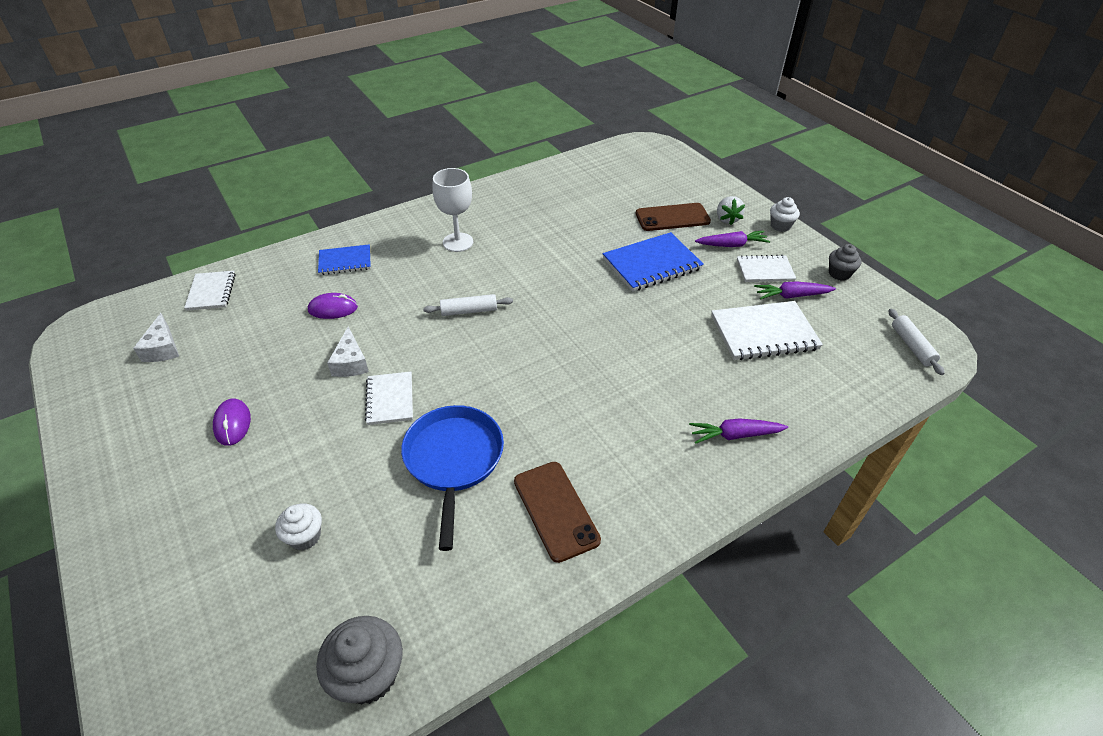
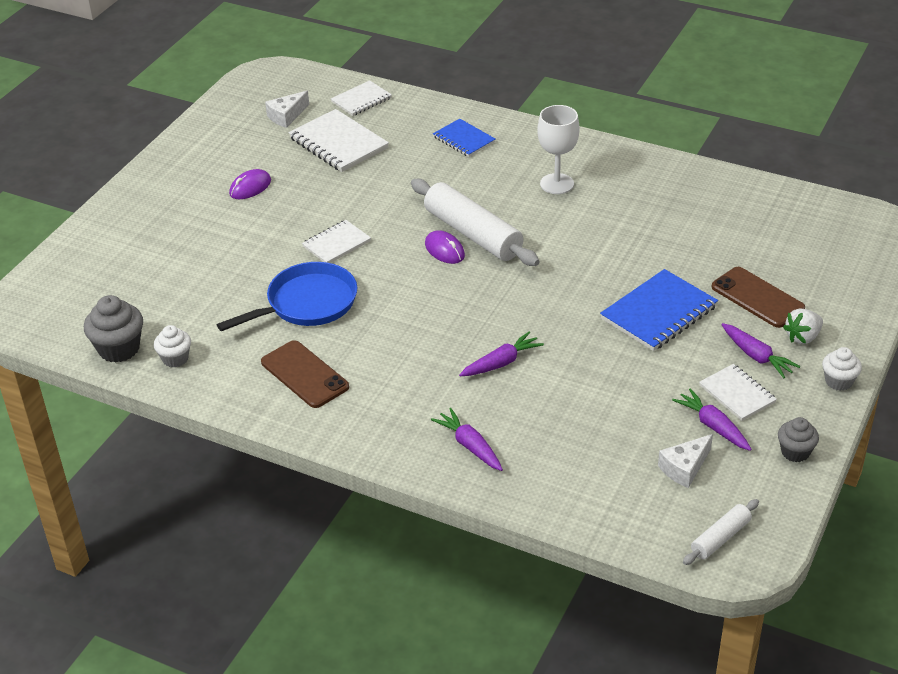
camera: 60 degrees right, 5 degrees down
white cupcake [275,503,322,550] -> white cupcake moved to [154,325,191,368]
purple mouse [308,293,358,319] -> purple mouse moved to [425,230,465,264]
white cheese [327,327,369,377] -> white cheese moved to [658,434,713,488]
white rolling pin [423,294,513,316] -> white rolling pin [411,179,539,266], size x1.98
brown phone [514,462,601,563] -> brown phone turned 75 degrees counterclockwise [261,340,349,408]
blue notebook [603,232,704,292] -> blue notebook turned 75 degrees counterclockwise [600,269,718,351]
white notebook [711,301,823,360] -> white notebook moved to [289,109,389,172]
none -> purple carrot [459,331,544,376]

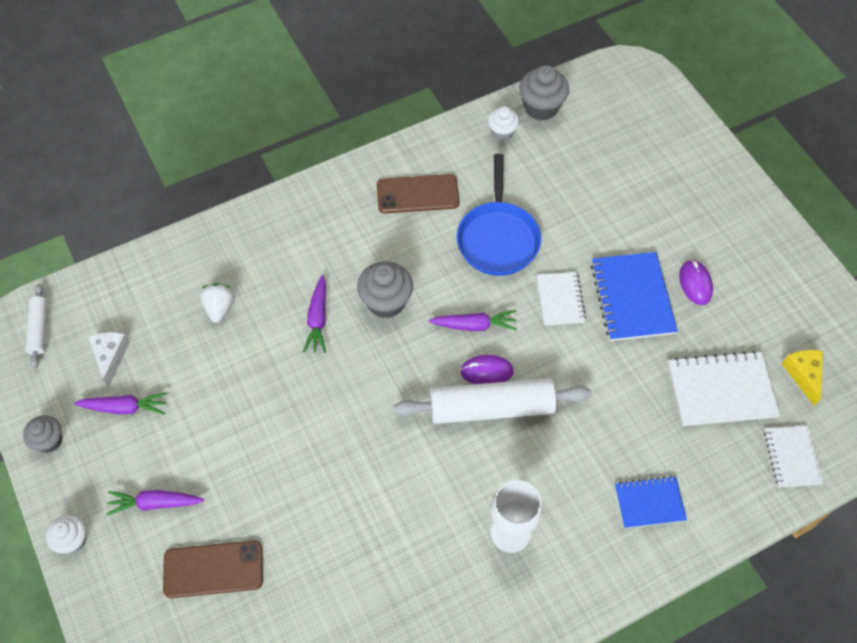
camera: 125 degrees right, 20 degrees up
white cheese [265,91,309,128] -> yellow cheese [782,350,823,406]
purple carrot [431,408,503,471] -> purple carrot moved to [429,310,517,331]
blue notebook [600,269,718,351] -> blue notebook moved to [591,252,678,341]
white notebook [699,364,777,421] -> none
white strawberry [783,308,823,344] -> white strawberry moved to [200,283,234,323]
none -> grey cupcake [357,261,413,318]

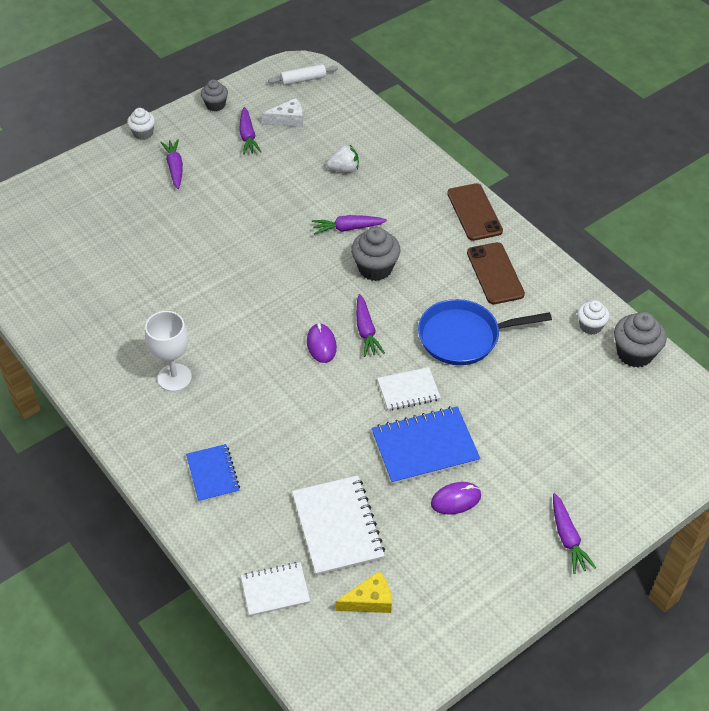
camera: 80 degrees right, 10 degrees down
brown phone [163,541,263,598] -> brown phone moved to [447,183,503,241]
white rolling pin [394,378,591,424] -> none
none -> purple carrot [553,493,596,574]

